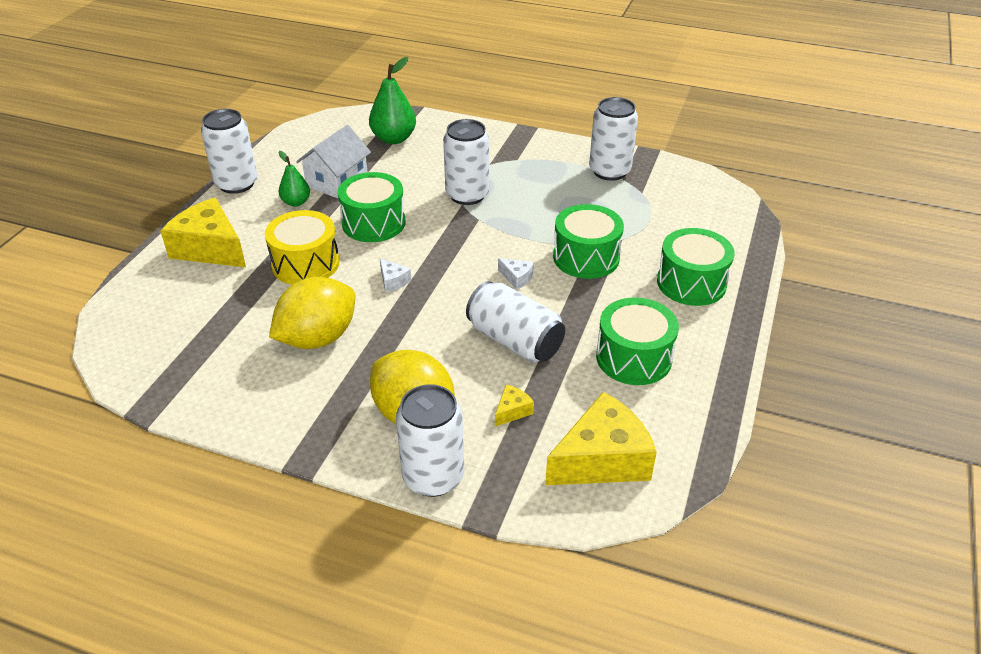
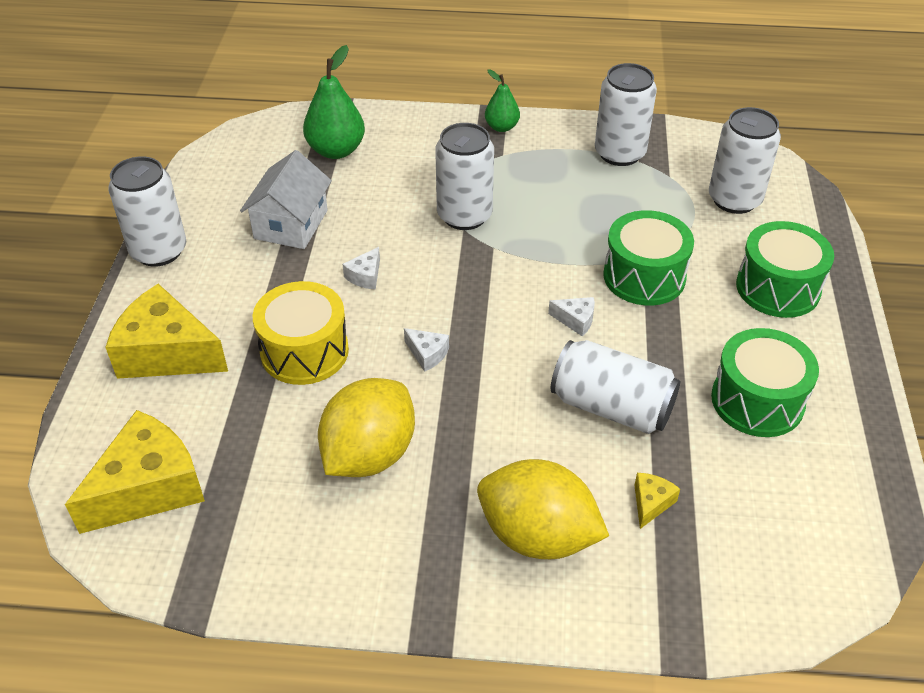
camera: 15 degrees left, 5 degrees up
green pear [278,151,310,207] -> green pear moved to [485,69,520,132]
green drum [337,172,405,242] -> white cheese [342,247,380,289]
white can [396,384,464,497] -> white can moved to [709,107,781,214]
yellow cheese [545,392,657,485] -> yellow cheese moved to [65,410,205,534]

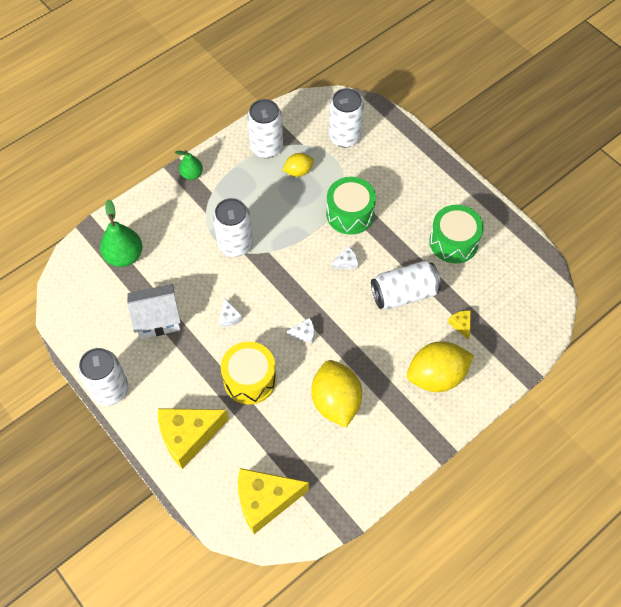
camera: 45 degrees left, 15 degrees up
yellow cheese [65,410,205,534] -> yellow cheese turned 105 degrees counterclockwise [238,468,309,534]
white house [240,150,332,249] -> white house turned 75 degrees counterclockwise [127,284,181,339]
green drum [736,221,834,318] -> none
none -> yellow lemon [282,153,314,177]

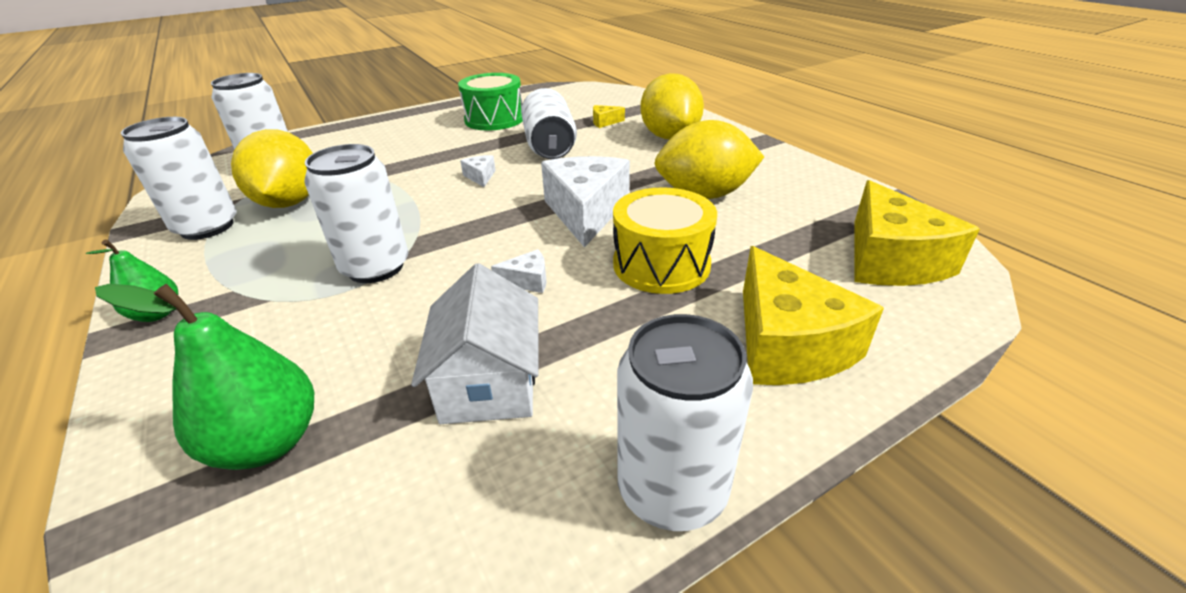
camera: 80 degrees left, 25 degrees down
yellow lemon [282,153,314,177] -> yellow lemon [231,129,313,208], size x1.87
white cheese [287,318,314,343] -> white cheese [541,156,630,248], size x2.34
green drum [326,177,376,235] -> none

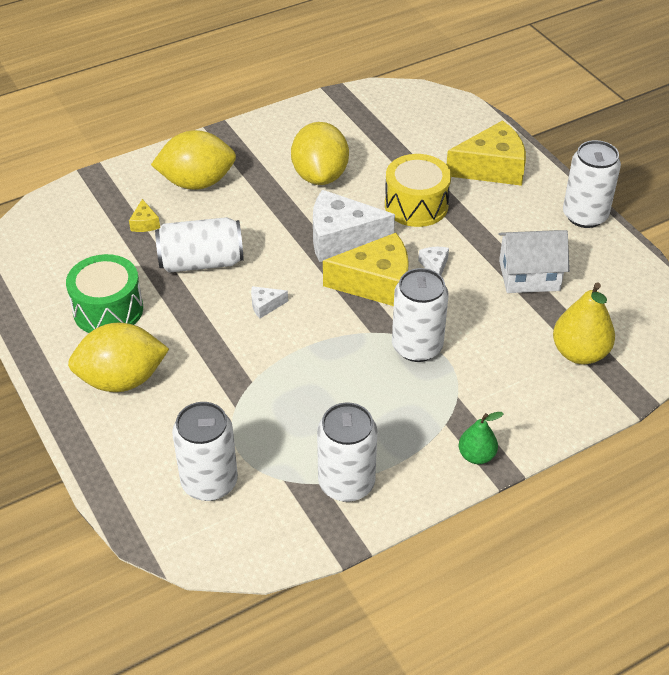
camera: 90 degrees left, 10 degrees up
green pear [95,284,314,470] -> yellow pear [553,282,615,364]
yellow lemon [231,129,313,208] -> yellow lemon moved to [68,323,169,392]
yellow cheese [854,180,980,286] -> yellow cheese moved to [323,233,409,306]

